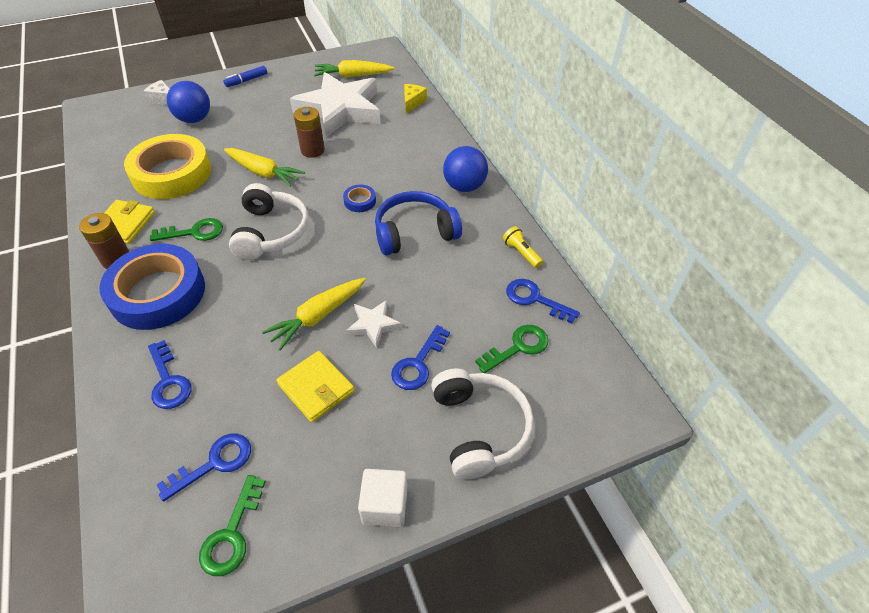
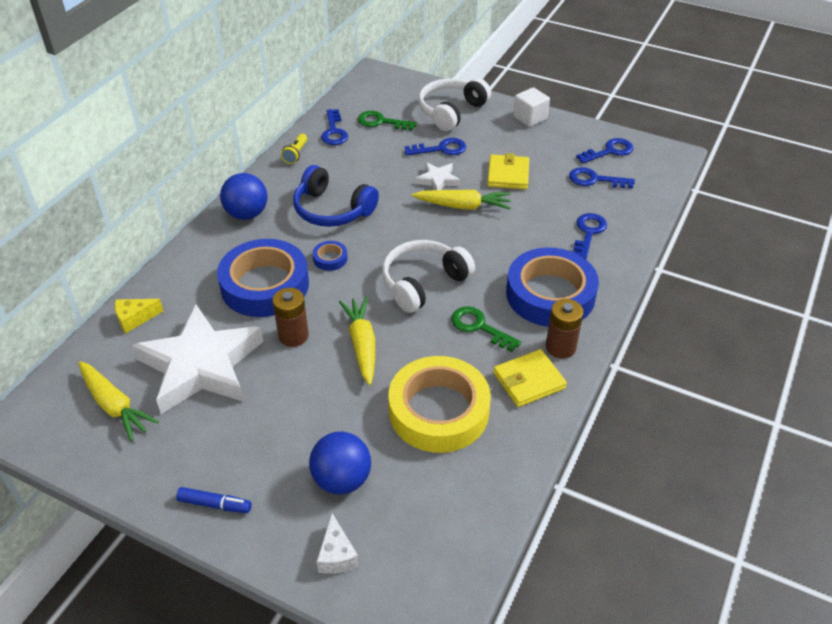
camera: 130 degrees left, 5 degrees down
green key [199,475,266,576] -> blue key [576,138,634,164]
none -> blue tape [217,239,309,317]

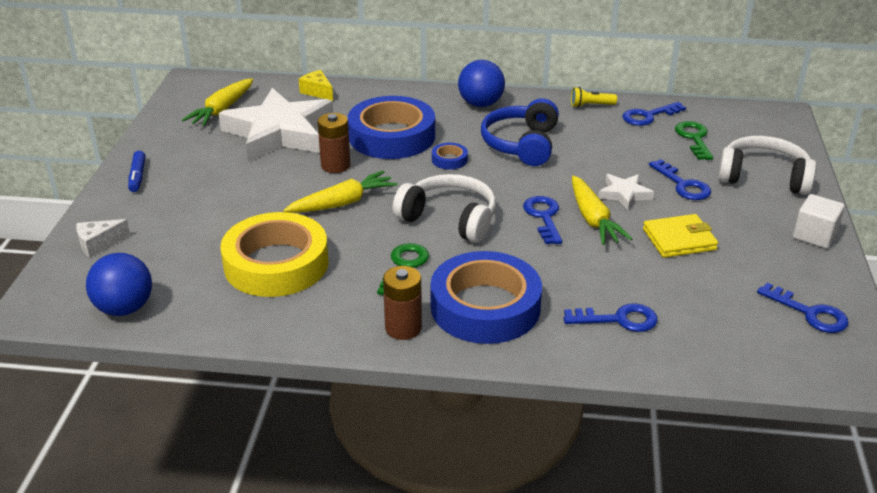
camera: 70 degrees right, 10 degrees down
blue ball [309,431,371,494] -> blue ball moved to [86,253,152,316]
yellow wallet [493,349,567,407] -> none
blue key [569,167,635,189] -> blue key moved to [523,196,562,244]

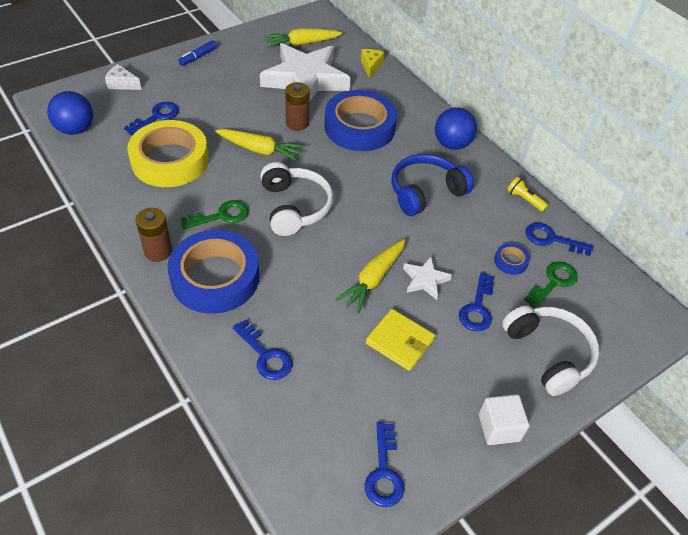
camera: 45 degrees right, 15 degrees up
blue tape [432,143,468,170] -> blue tape moved to [494,243,530,275]
blue key [523,196,562,244] -> blue key moved to [124,102,179,135]

